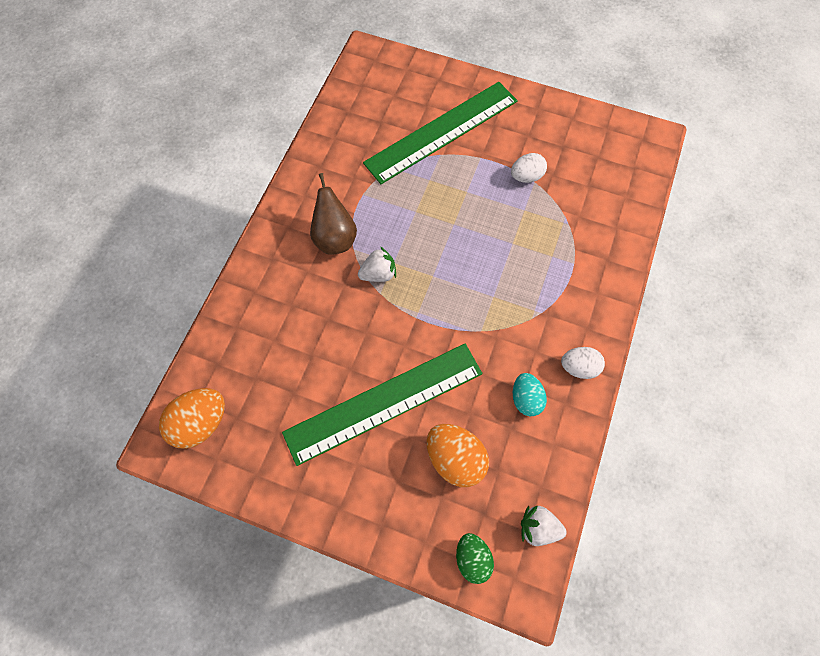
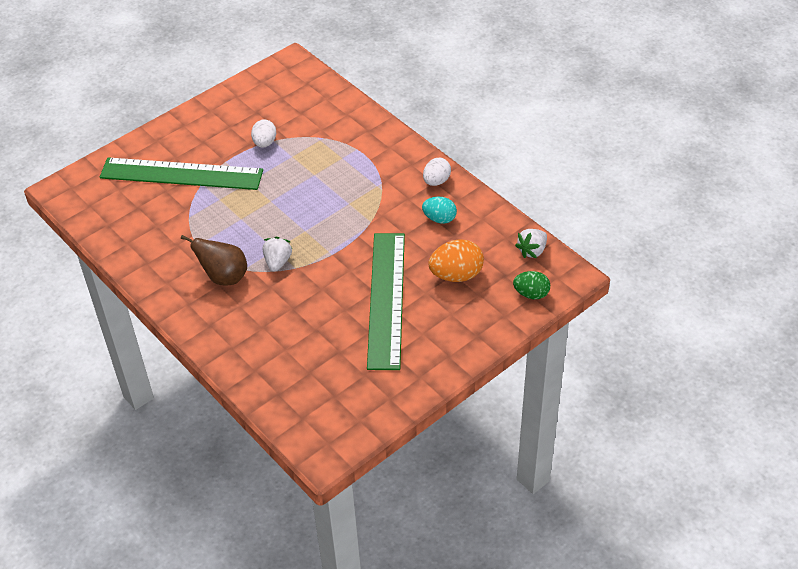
camera: 60 degrees left, 20 degrees down
orange egg [159,388,225,449] -> none
green ruler [363,82,518,184] -> green ruler turned 75 degrees counterclockwise [100,157,263,190]

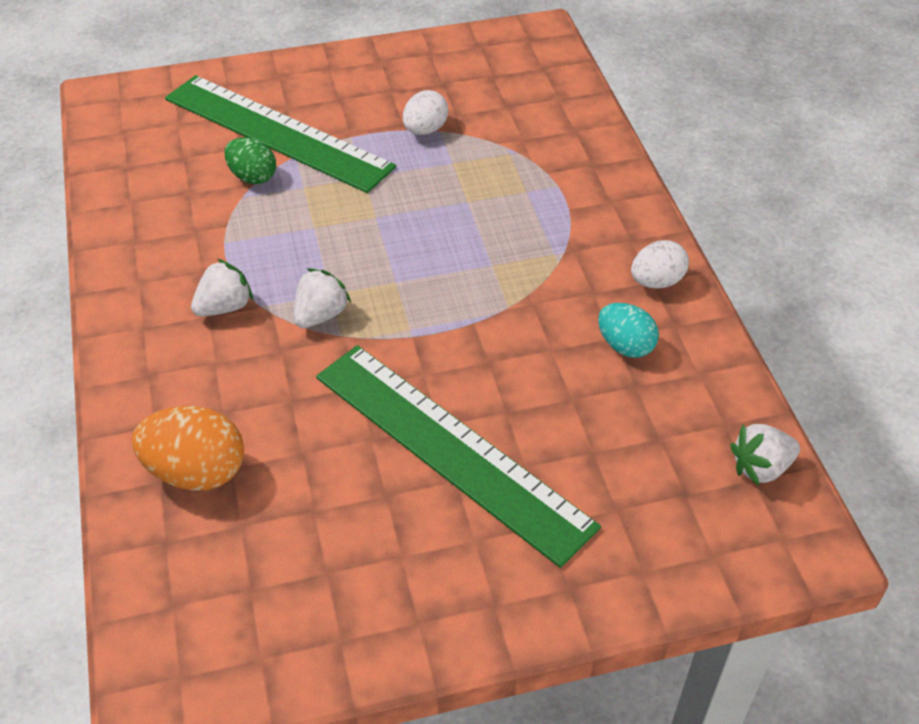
camera: 25 degrees right, 0 degrees up
brown pear [181,235,247,286] -> white strawberry [191,259,253,316]
green ruler [367,233,405,370] -> green ruler turned 75 degrees counterclockwise [316,345,601,568]
orange egg [428,239,484,282] -> orange egg moved to [132,406,244,491]
green egg [513,271,550,299] -> green egg moved to [225,137,276,184]

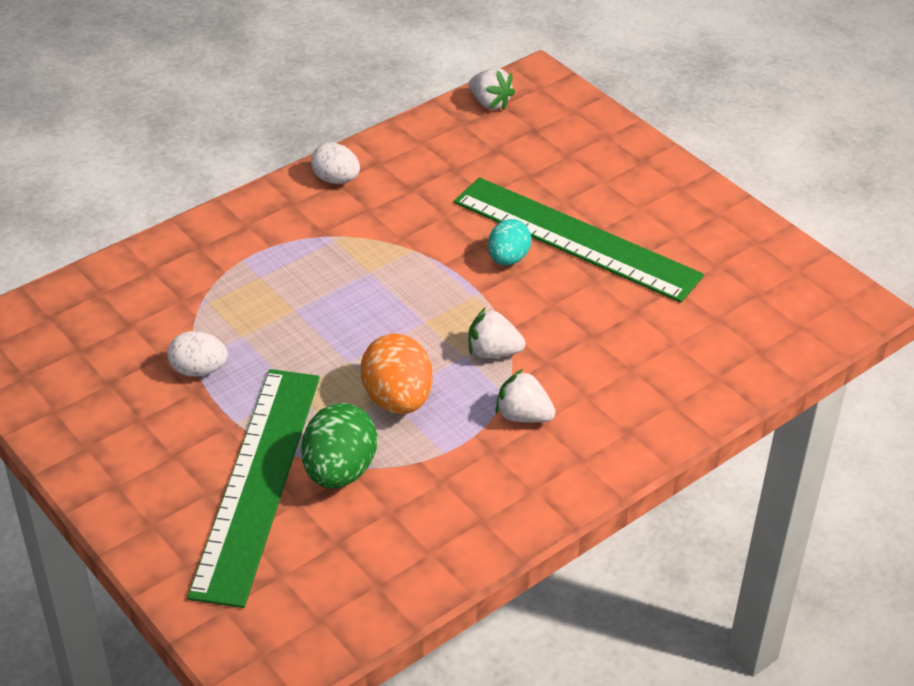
camera: 115 degrees left, 5 degrees down
orange egg [132,406,244,491] -> orange egg moved to [361,334,433,414]
green egg [225,137,276,184] -> green egg [301,403,377,488], size x1.53
green ruler [316,345,601,568] -> green ruler turned 75 degrees counterclockwise [454,177,704,303]
turquoise egg [598,303,659,358] -> turquoise egg moved to [488,219,531,266]

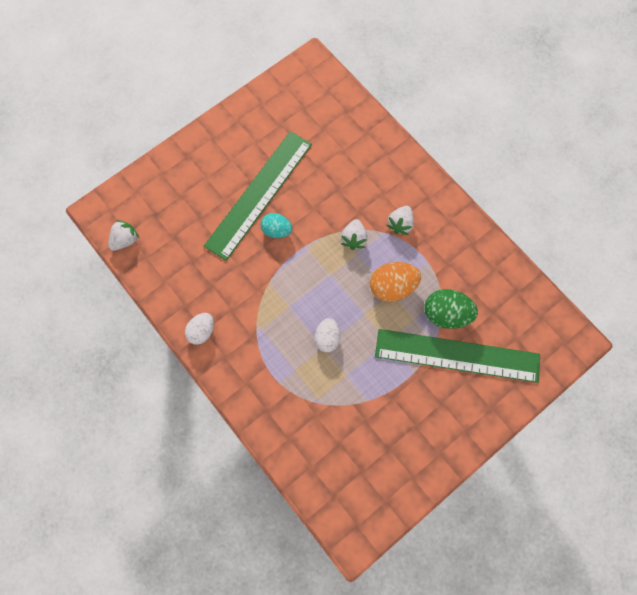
camera: 90 degrees left, 30 degrees up
white egg [167,331,228,377] -> white egg moved to [315,318,340,352]

